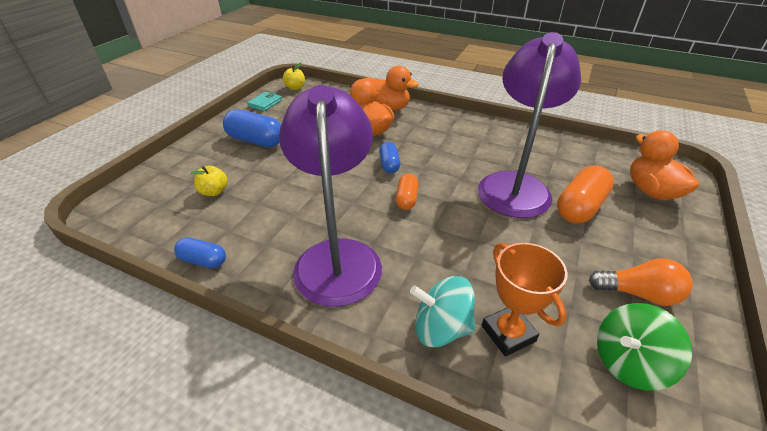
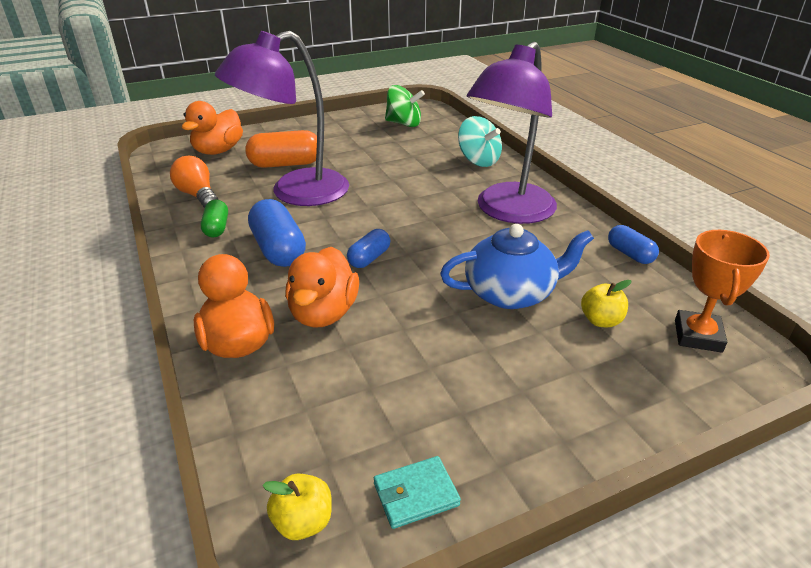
camera: 140 degrees left, 5 degrees down
blue capsule [223,109,281,147] -> blue capsule moved to [248,199,306,267]
orange capsule [396,174,419,210] -> none
orange trophy [482,243,568,356] -> orange trophy moved to [675,230,770,353]
orange light bulb [589,258,693,306] -> orange light bulb moved to [170,156,218,208]
none -> green capsule [201,200,228,238]
none -> blue teapot [440,224,594,309]

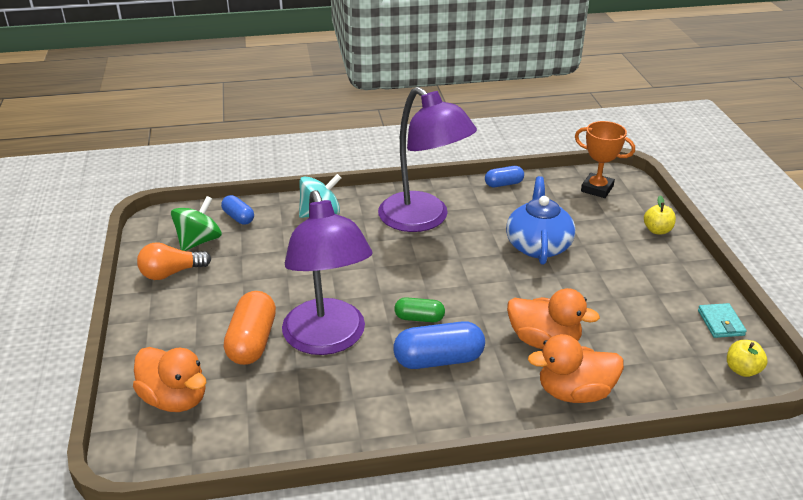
camera: 75 degrees left, 0 degrees up
orange light bulb [170,156,218,208] -> orange light bulb moved to [137,242,211,280]
green capsule [201,200,228,238] -> green capsule moved to [394,297,445,322]
blue capsule [347,229,390,268] -> blue capsule moved to [221,195,254,225]
yellow apple [581,280,631,327] -> yellow apple moved to [644,195,676,234]

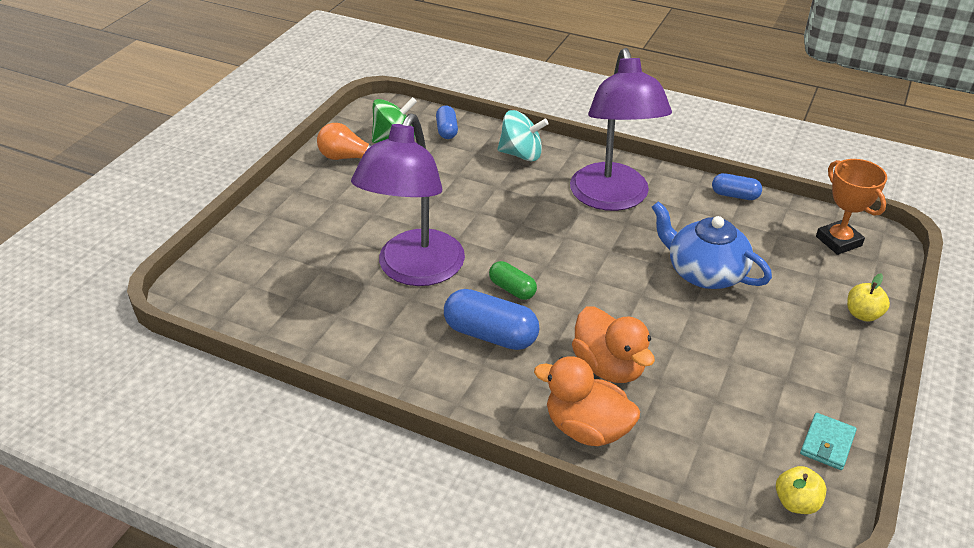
camera: 35 degrees right, 5 degrees up
orange duck [133,347,206,412] -> none
orange capsule [224,291,276,365] -> none
blue teapot [506,176,575,265] -> blue teapot turned 90 degrees counterclockwise [652,201,772,289]

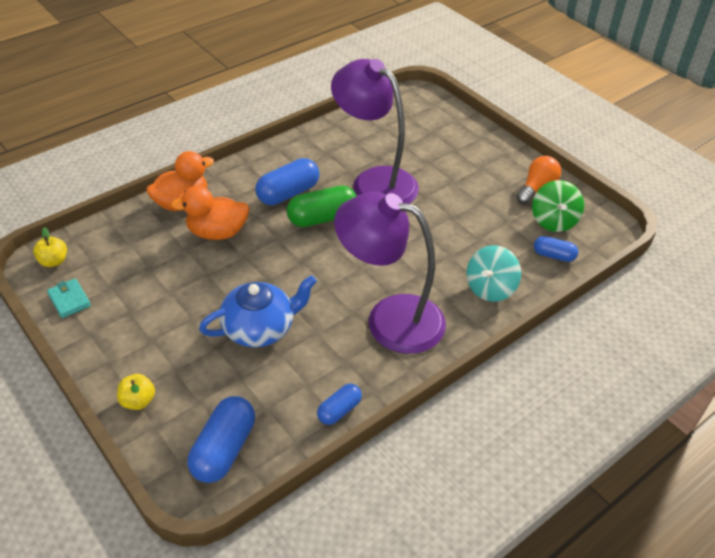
camera: 115 degrees right, 5 degrees up
green capsule [489,261,537,300] -> green capsule [287,185,357,227], size x1.71
orange trophy [816,159,887,255] -> blue capsule [188,396,255,483]

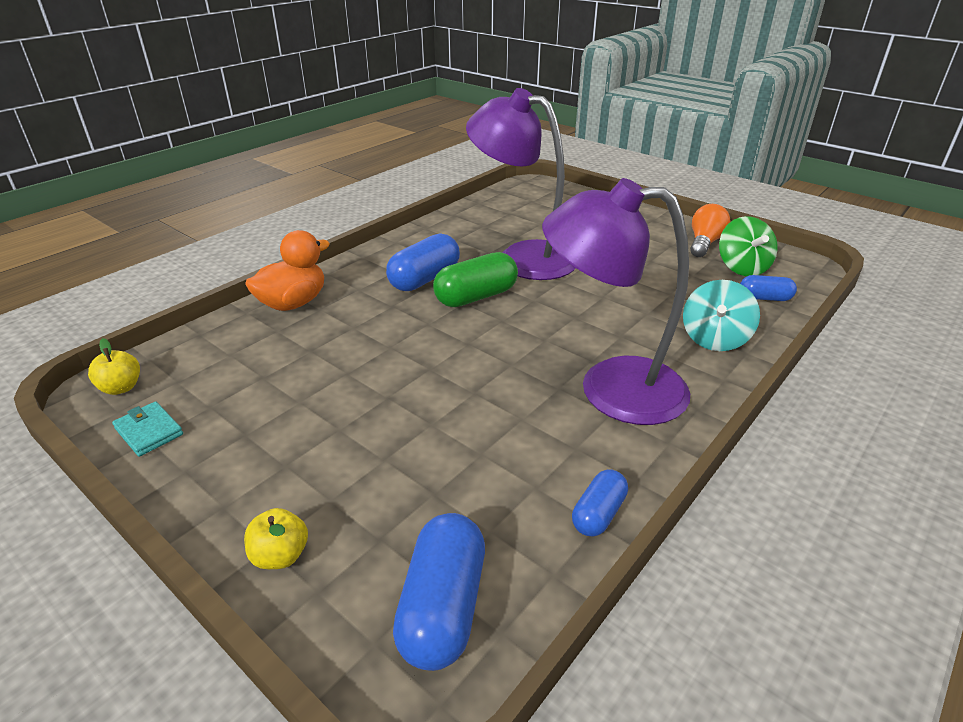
camera: 10 degrees left, 10 degrees down
orange duck [170,186,250,240] -> none
blue teapot [199,275,317,348] -> none

